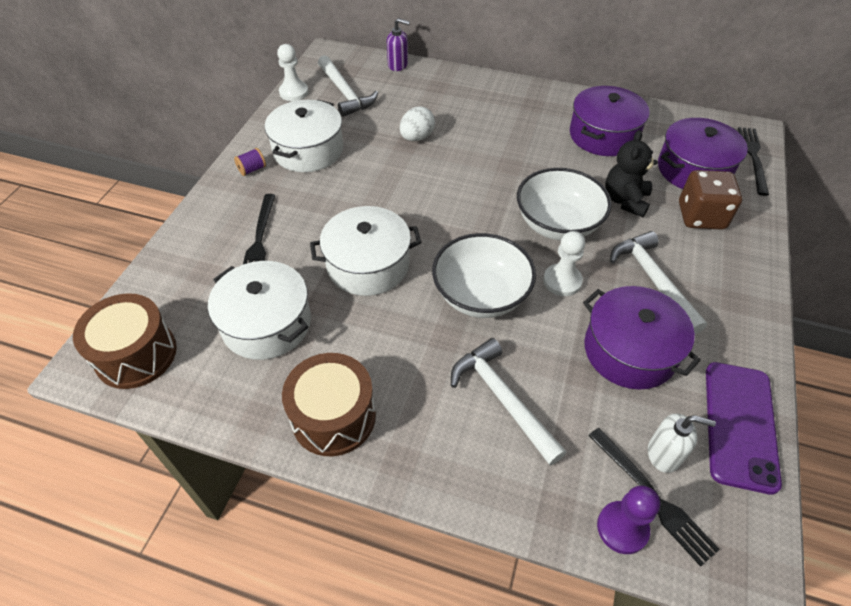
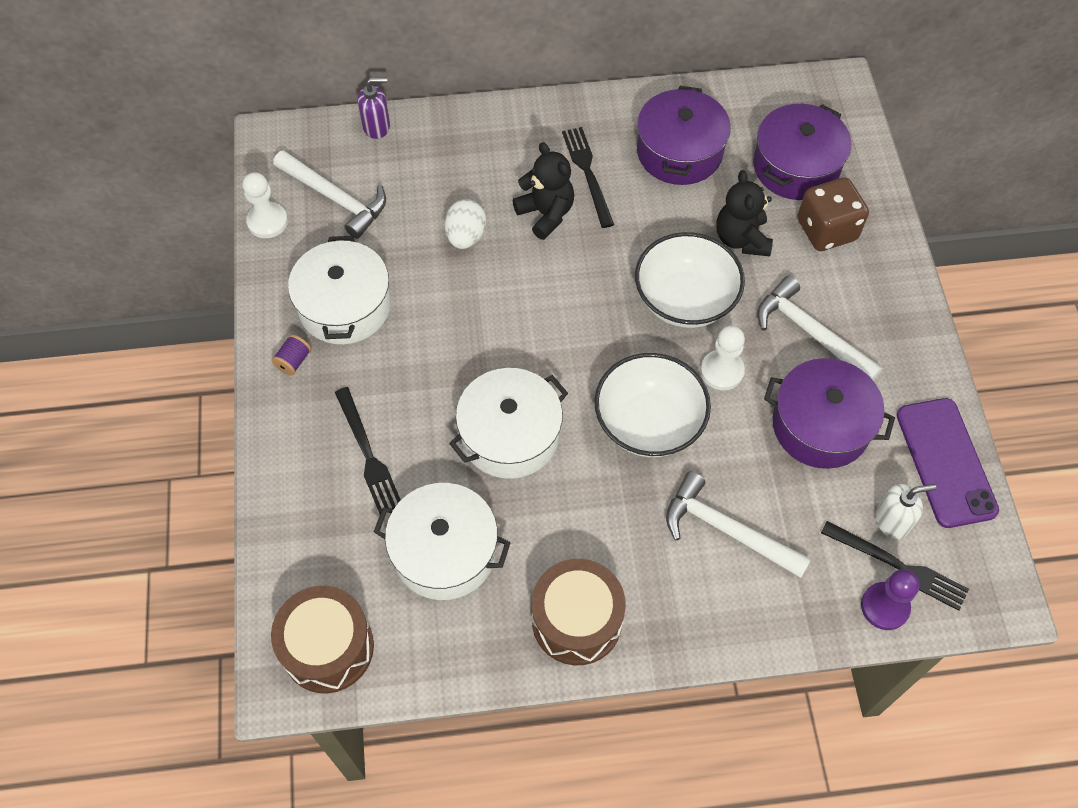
camera: 25 degrees left, 10 degrees up
black fork [738,127,769,196] -> black fork moved to [562,127,614,228]
none -> black teddy bear [512,142,574,240]

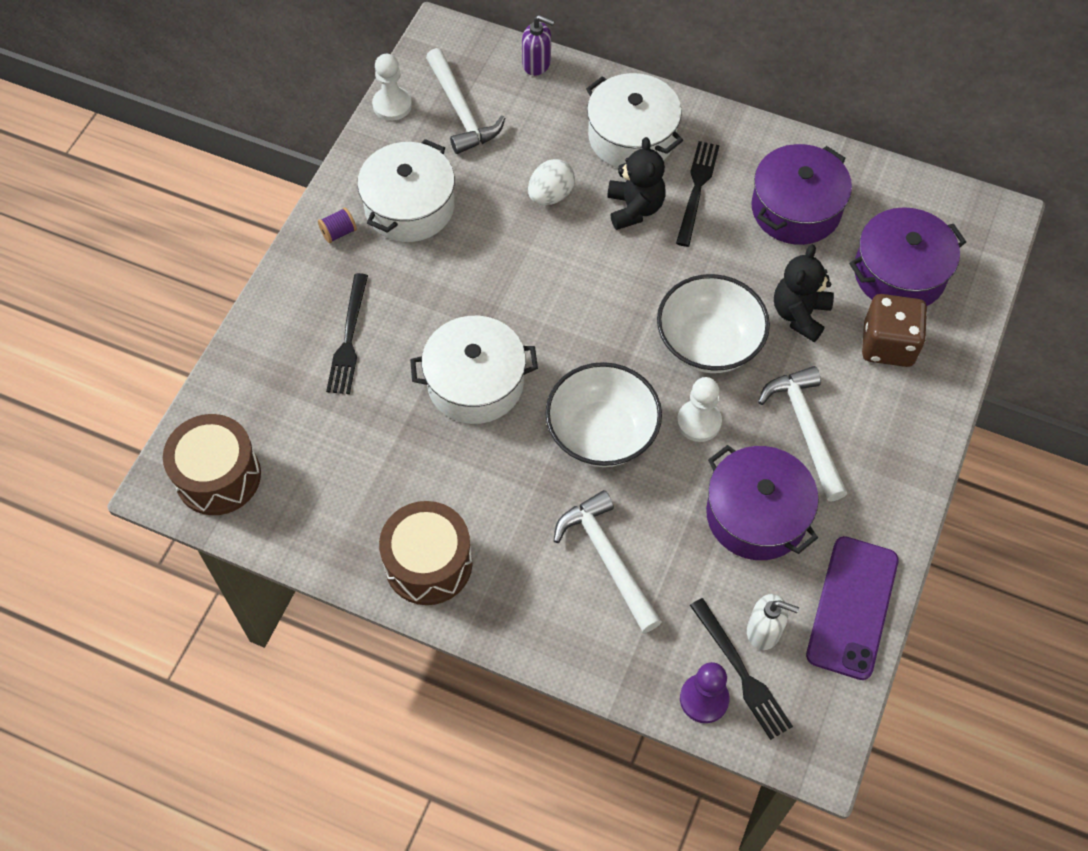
camera: 30 degrees right, 0 degrees up
white pot [374,483,511,600] -> white pot moved to [586,73,683,168]

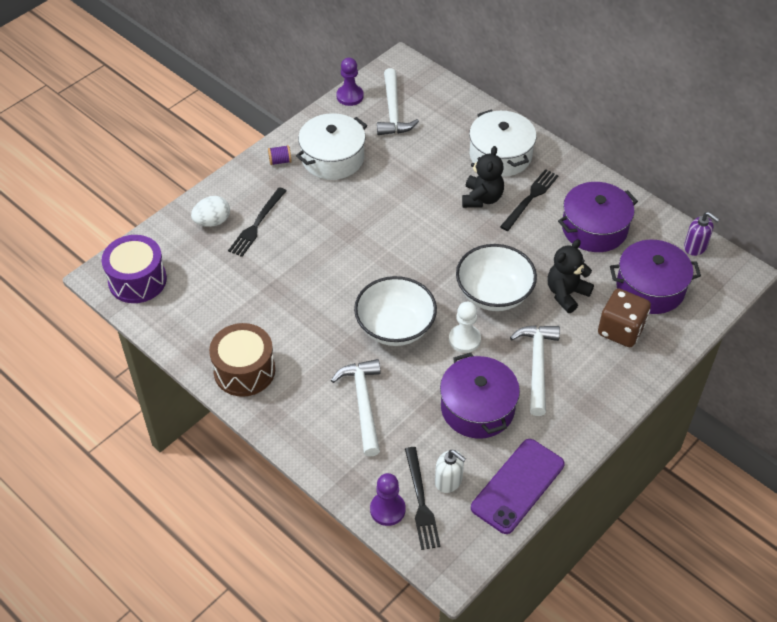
camera: 20 degrees right, 10 degrees down
brown drum [163,414,261,515] -> purple drum [101,235,167,303]
white pawn [372,54,412,121] -> purple pawn [337,58,364,106]
white pot [410,316,538,424] -> none
purple soap dispenser [522,15,555,76] -> purple soap dispenser moved to [684,212,719,256]
white egg [528,159,575,205] -> white egg moved to [191,196,230,227]

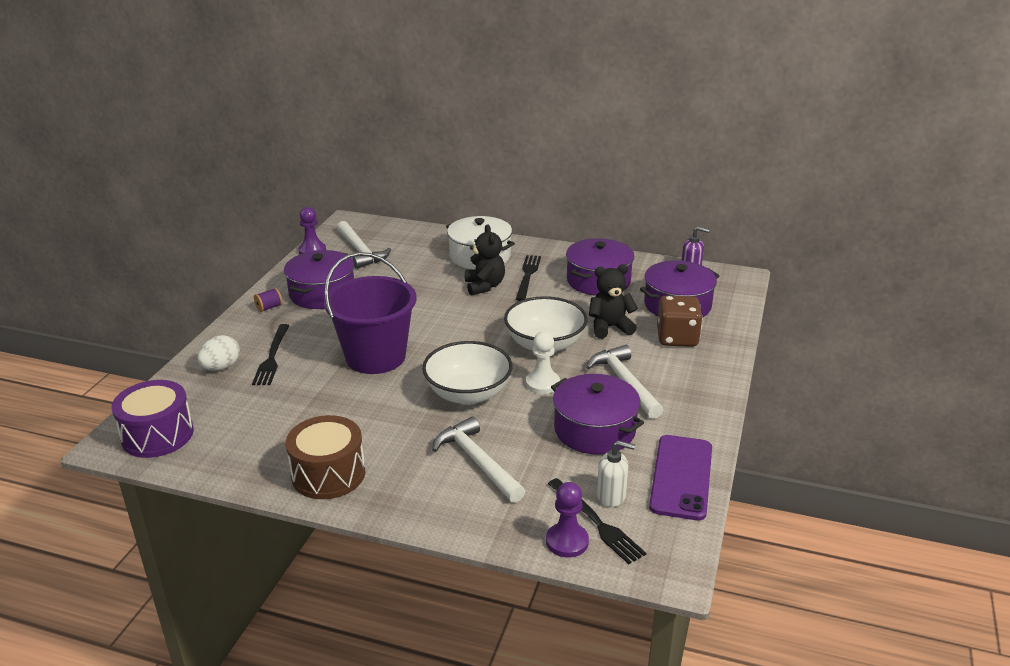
camera: 25 degrees left, 20 degrees down
white pot [296,113,367,180] -> purple pot [284,250,354,309]
black teddy bear [547,239,594,313] -> black teddy bear turned 60 degrees clockwise [589,264,638,339]
none -> purple bucket [324,252,416,374]

